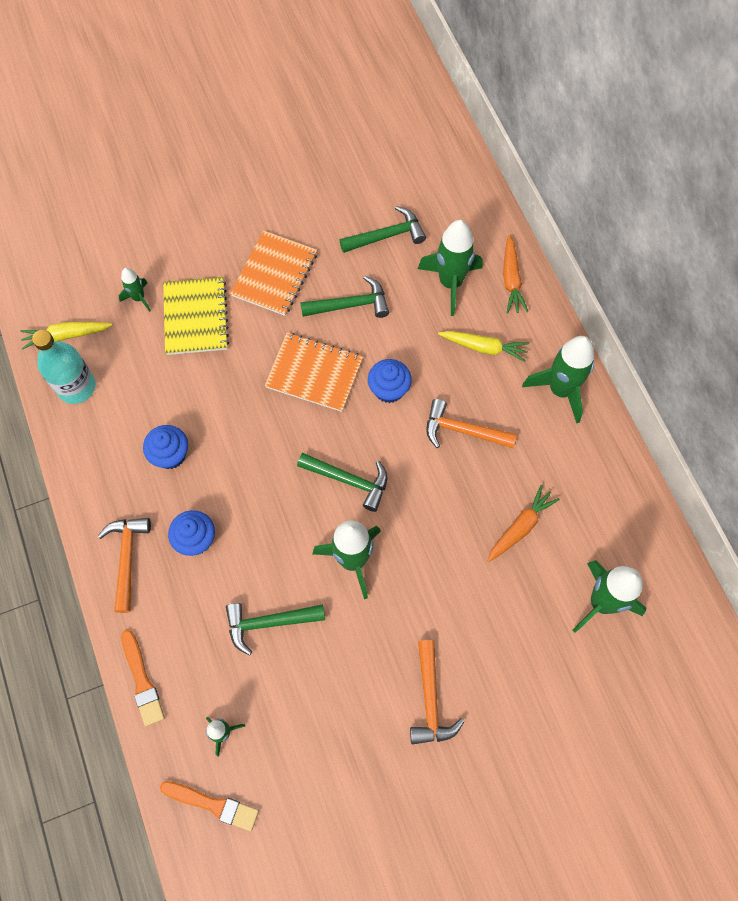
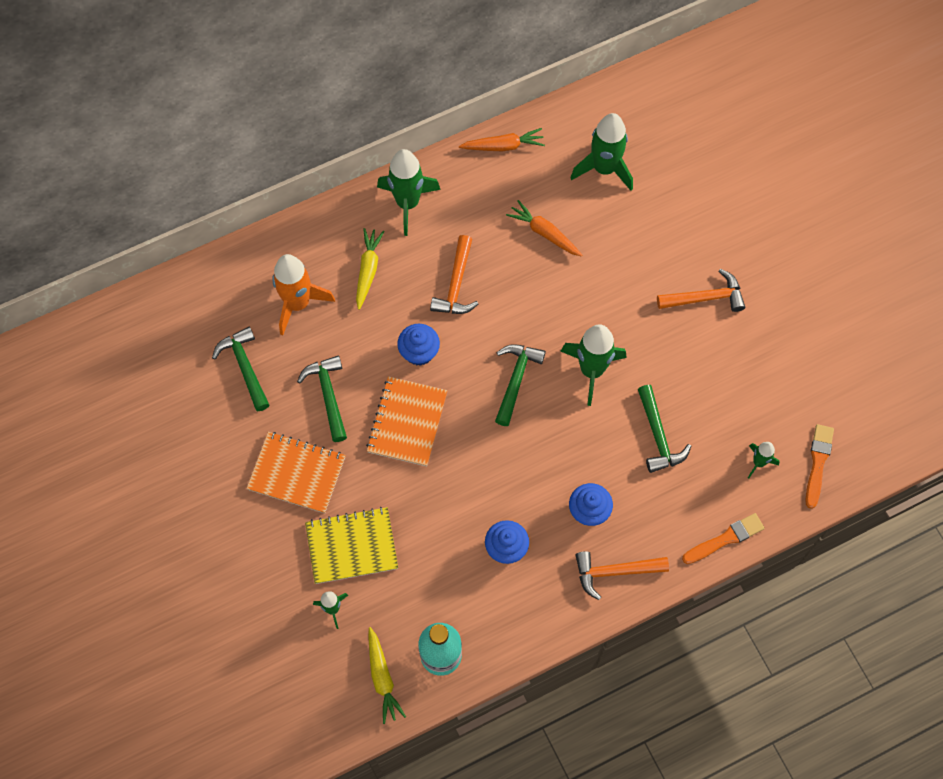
camera: 95 degrees left, 0 degrees up
green rocket [418,220,482,316] -> orange rocket [272,254,335,335]
orange carrot [503,235,528,313] -> orange carrot moved to [459,128,545,151]

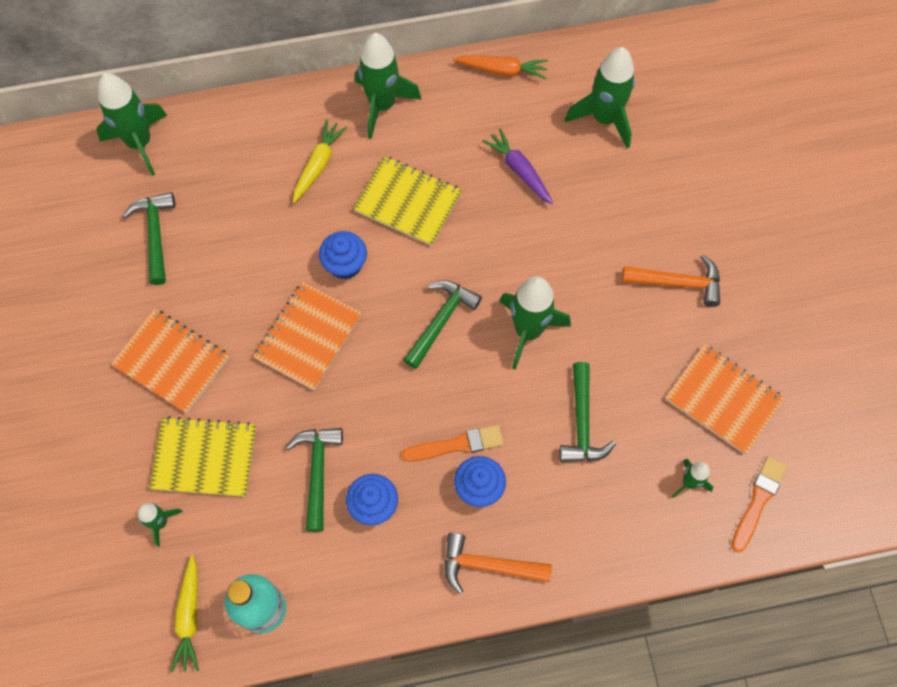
camera: 15 degrees right, 0 degrees up
orange rocket [272,254,335,335] -> none
green hammer [297,355,347,442] -> green hammer moved to [286,428,343,532]
orange hammer [430,235,478,314] -> yellow notebook [353,156,462,246]
orange carrot [506,200,582,257] -> purple carrot [482,128,553,204]
orange brush [682,513,765,564] -> orange brush moved to [402,425,504,461]
none -> green rocket [96,73,167,176]
none -> orange notebook [666,344,785,454]

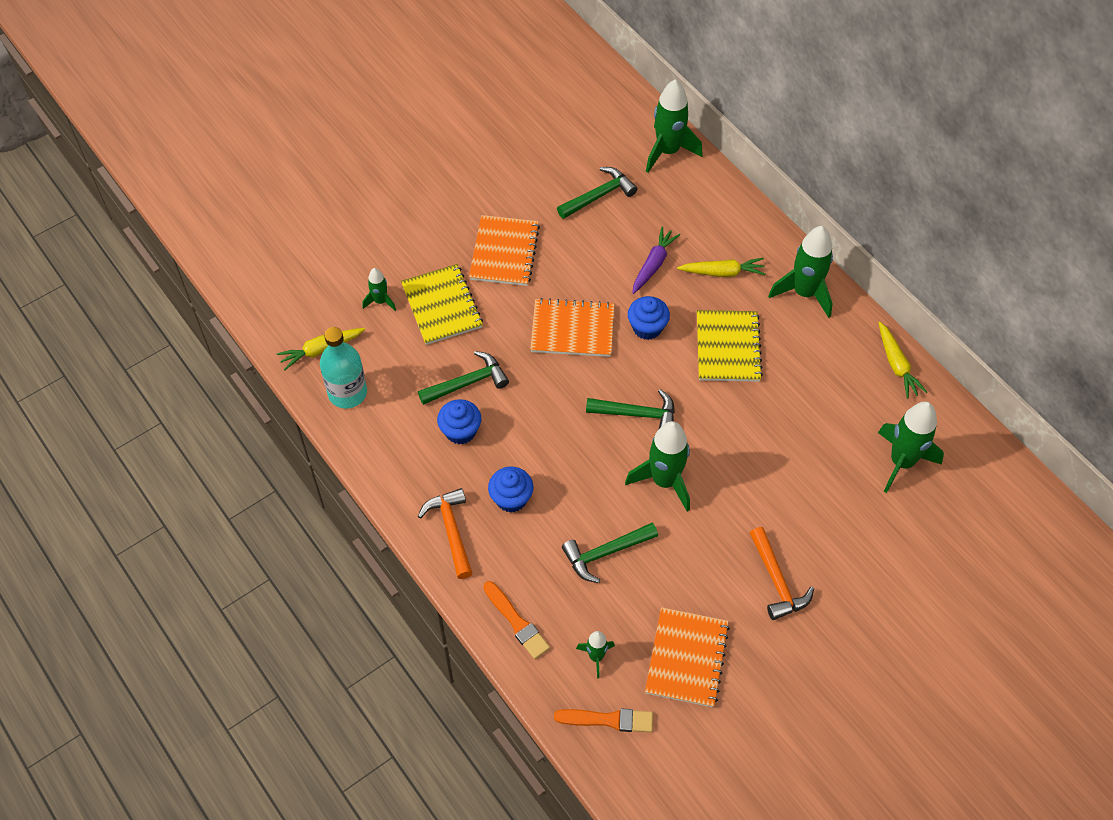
camera: 65 degrees right, 10 degrees down
orange brush [402,425,504,461] -> orange brush moved to [483,581,550,659]
orange carrot [453,55,548,79] -> yellow carrot [879,322,927,399]
purple carrot [482,128,553,204] -> purple carrot moved to [632,227,681,294]

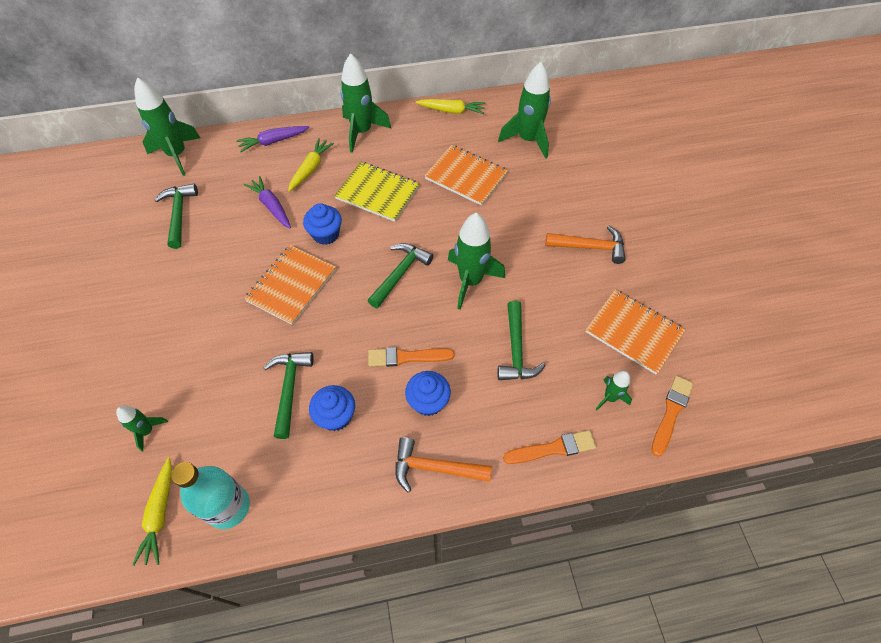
camera: 65 degrees left, 0 degrees up
yellow notebook [401,264,483,345] -> none
orange notebook [469,215,540,286] -> orange notebook moved to [425,145,508,206]
none -> purple carrot [236,126,309,152]
none -> orange brush [368,347,455,367]

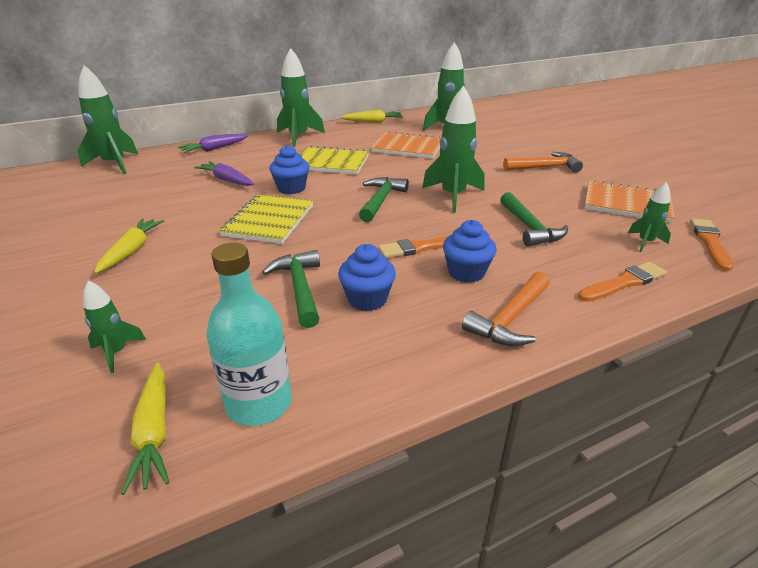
camera: 15 degrees left, 25 degrees down
green hammer [154,184,198,249] -> none
orange notebook [244,245,336,325] -> yellow notebook [219,194,313,244]
yellow carrot [288,138,334,192] -> yellow carrot moved to [94,219,164,274]
orange hammer [395,437,492,492] -> orange hammer turned 45 degrees counterclockwise [462,272,550,346]

